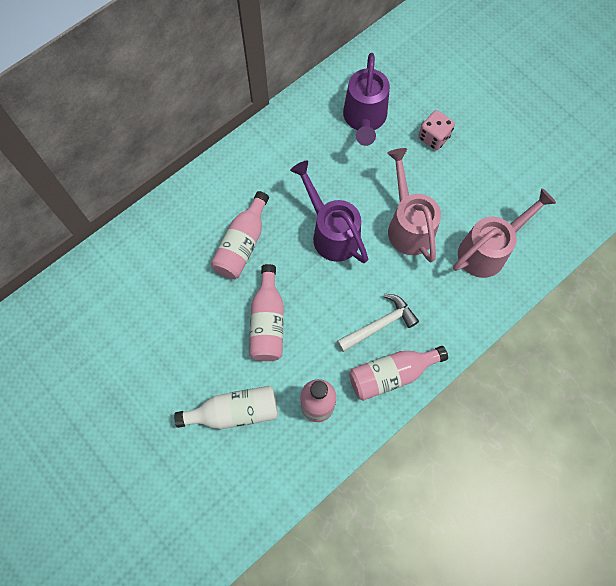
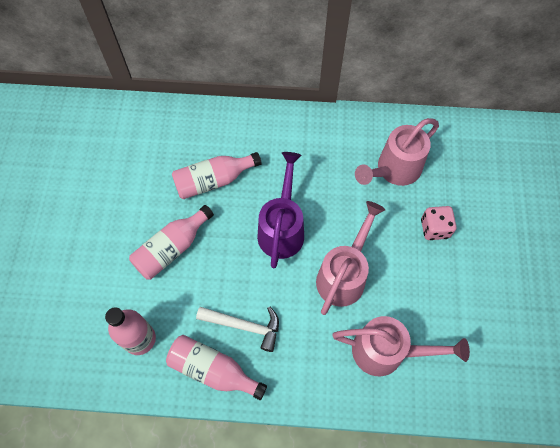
camera: 45 degrees right, 5 degrees down
white bottle [174,386,278,429] -> none
purple watering can [343,53,390,146] -> pink watering can [355,118,439,186]

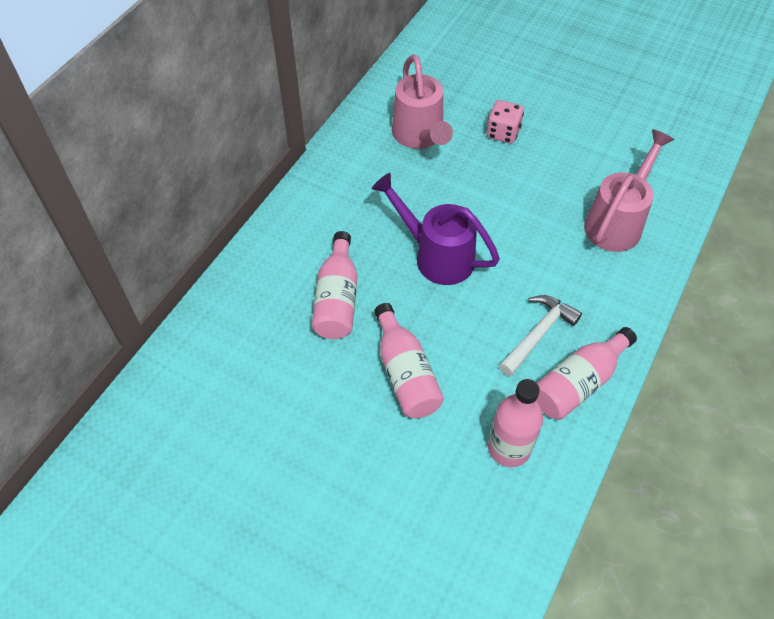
camera: 65 degrees left, 10 degrees down
pink watering can [316,201,386,315] -> none

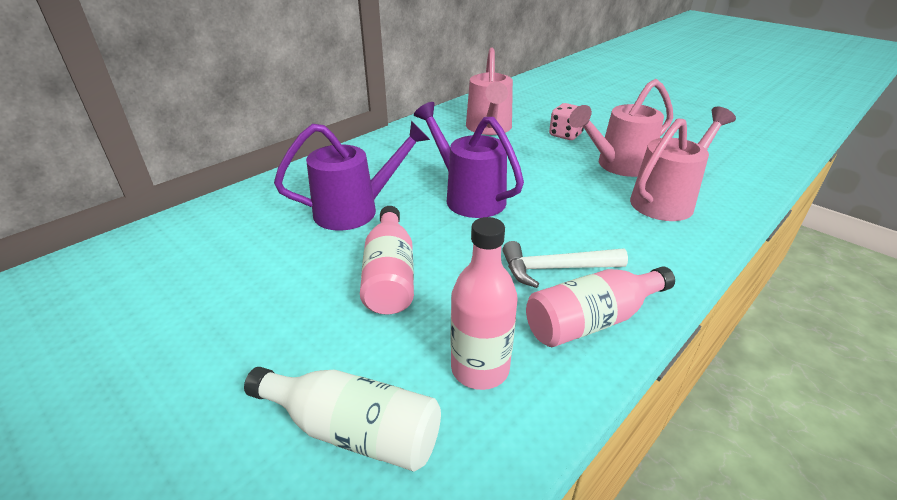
camera: 15 degrees right, 20 degrees down
pink bottle [312,231,357,339] -> purple watering can [274,121,430,231]
white hammer [499,295,582,376] -> white hammer turned 150 degrees counterclockwise [503,241,628,288]
none -> white bottle [244,367,441,472]
none -> pink watering can [569,79,673,177]

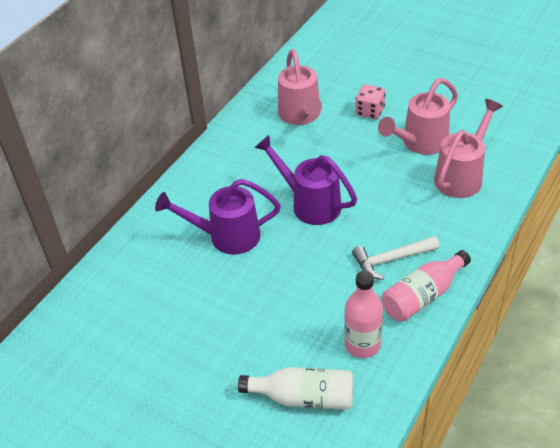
camera: 10 degrees left, 10 degrees up
purple watering can [274,121,430,231] -> purple watering can turned 150 degrees counterclockwise [155,179,281,255]
pink bottle [360,206,414,315] -> none

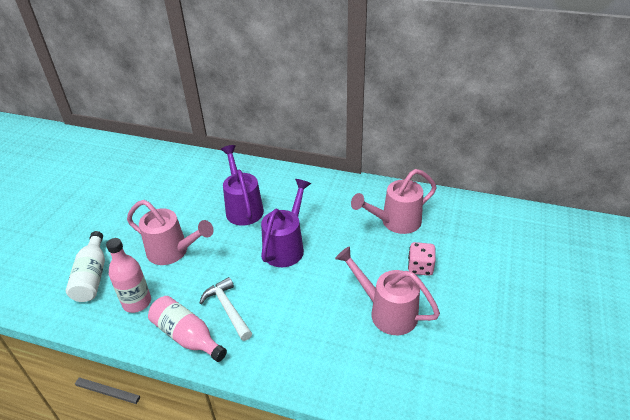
camera: 75 degrees right, 5 degrees down
pink watering can [434,99,503,198] -> pink watering can moved to [127,200,214,265]

